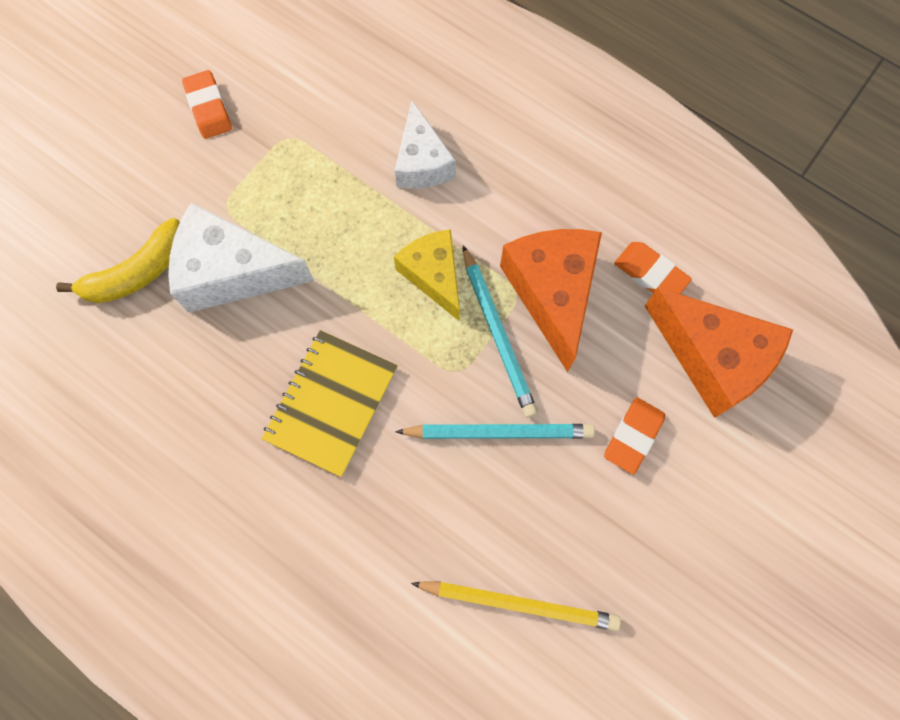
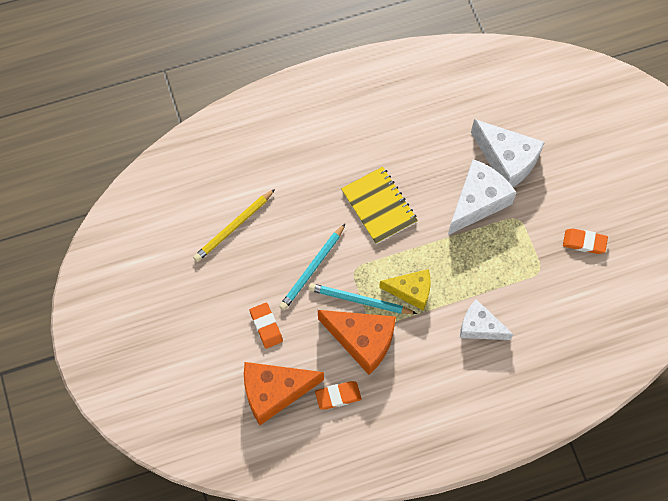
camera: 125 degrees right, 5 degrees down
yellow banana [56,218,180,303] -> white cheese [471,119,545,187]

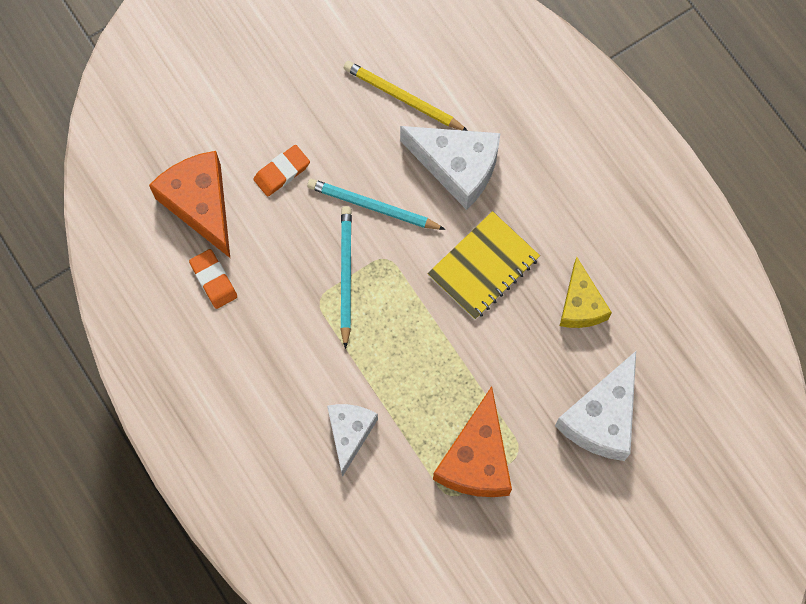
camera: 75 degrees right, 5 degrees up
orange cheese [318,310,396,375] -> orange cheese moved to [433,386,512,497]
yellow cheese [379,269,431,310] -> yellow cheese moved to [560,257,612,328]
white cheese [448,159,517,235] -> white cheese moved to [400,126,501,210]
orange eraser [563,228,608,254] -> none

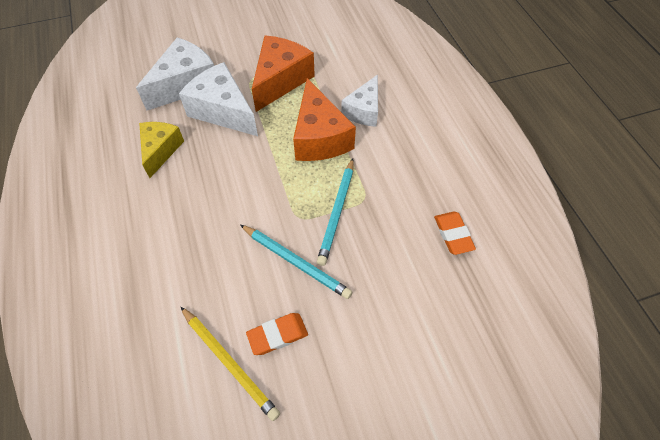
camera: 165 degrees left, 15 degrees down
orange cheese [149,151,230,258] -> orange cheese moved to [293,78,356,161]
orange eraser [254,145,310,197] -> orange eraser moved to [246,313,308,355]
white cheese [400,126,501,210] -> white cheese moved to [179,62,258,136]
yellow notebook [428,211,540,320] -> none

